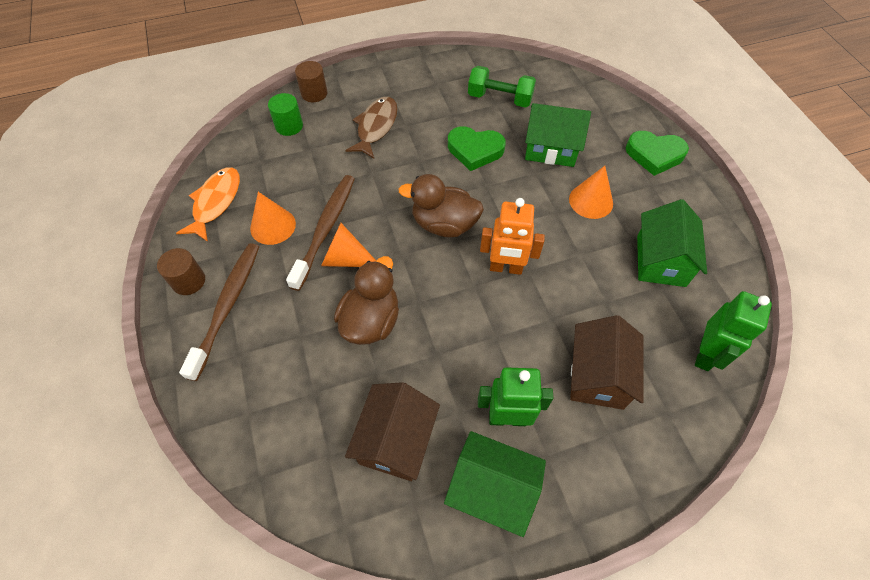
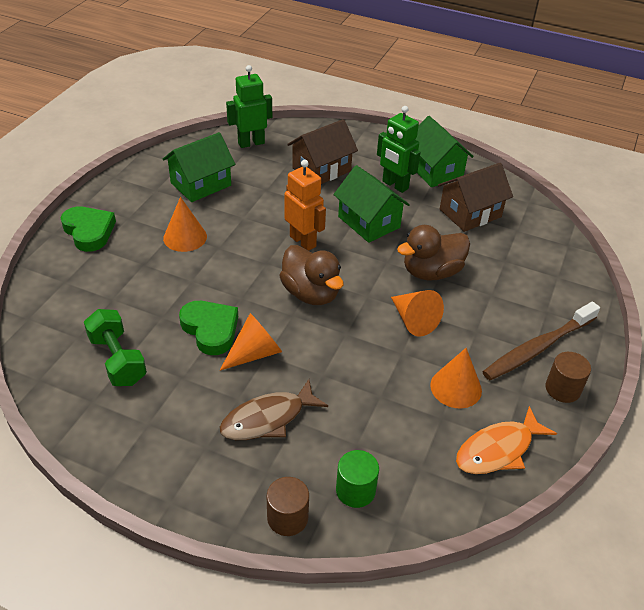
camera: 140 degrees left, 15 degrees down
brown toothbrush [286,175,355,291] -> none
green house [525,103,591,167] -> green house moved to [334,165,410,243]
none -> orange cone [220,313,282,370]

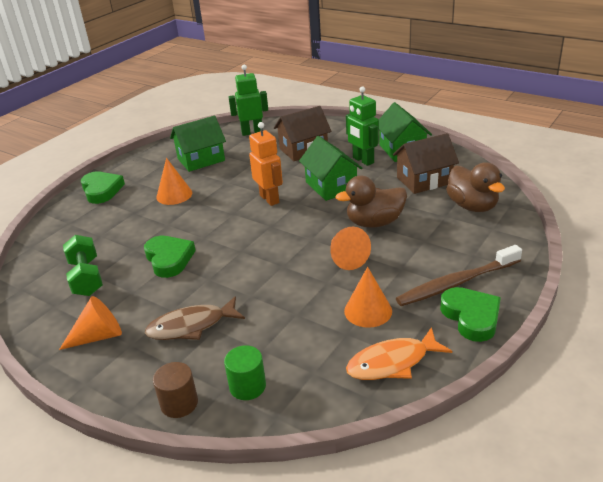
camera: 15 degrees right, 10 degrees down
orange cone [220,313,282,370] -> orange cone moved to [59,296,122,350]
brown duck [279,245,344,305] -> brown duck moved to [446,162,505,212]
brown cylinder [545,352,591,403] -> green heart [440,287,501,342]

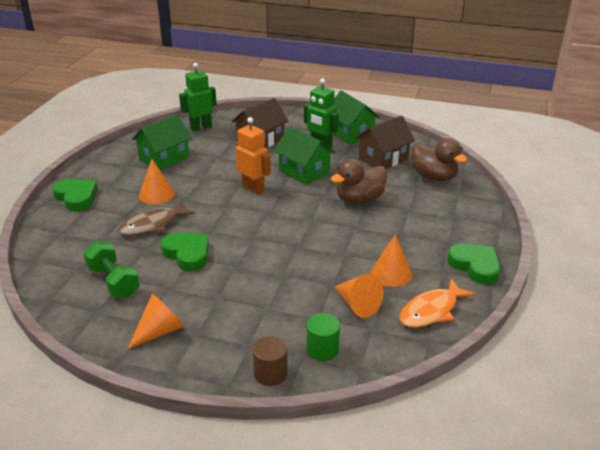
camera: 20 degrees left, 0 degrees up
brown fish [145,296,245,340] -> brown fish moved to [118,201,195,236]
orange cone [330,227,371,270] -> orange cone moved to [334,273,384,318]
brown toothbrush [396,245,522,306] -> none

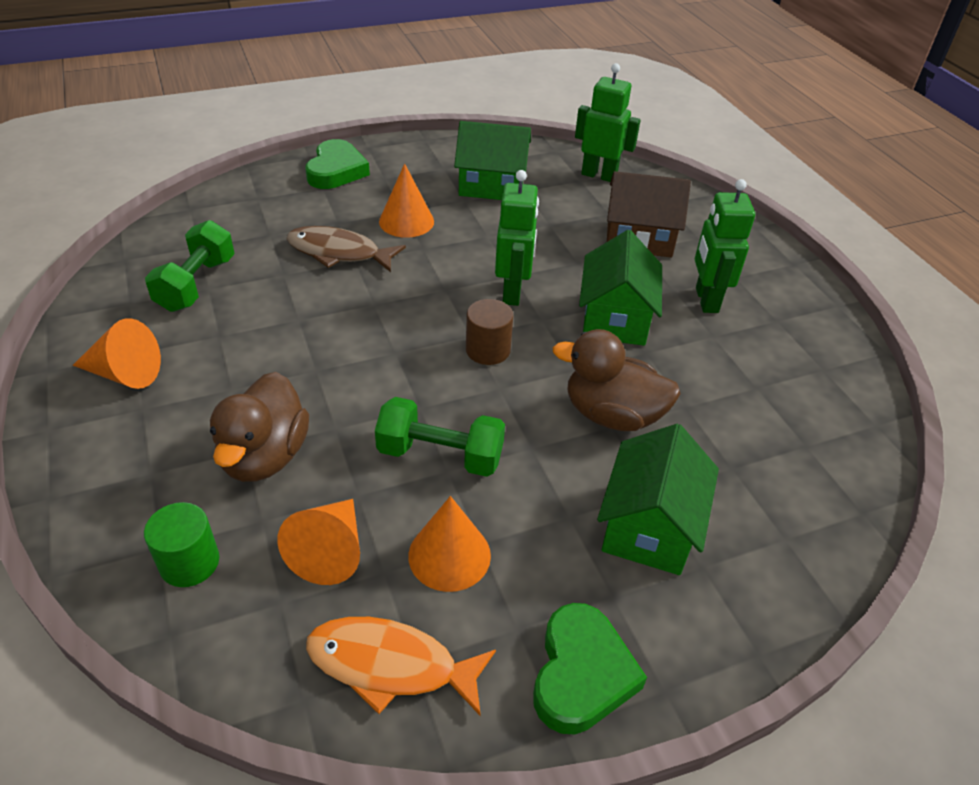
camera: 50 degrees right, 10 degrees up
green heart [161,232,209,271] -> none
orange robot [236,117,271,195] -> green robot [495,170,539,306]
brown cylinder [253,336,288,386] -> brown cylinder moved to [466,299,514,365]
green house [333,91,380,145] -> green house moved to [597,424,719,575]
brown house [355,115,415,169] -> none
brown duck [412,138,467,181] -> brown duck moved to [210,372,309,482]
none -> green dumbbell [375,397,505,477]

